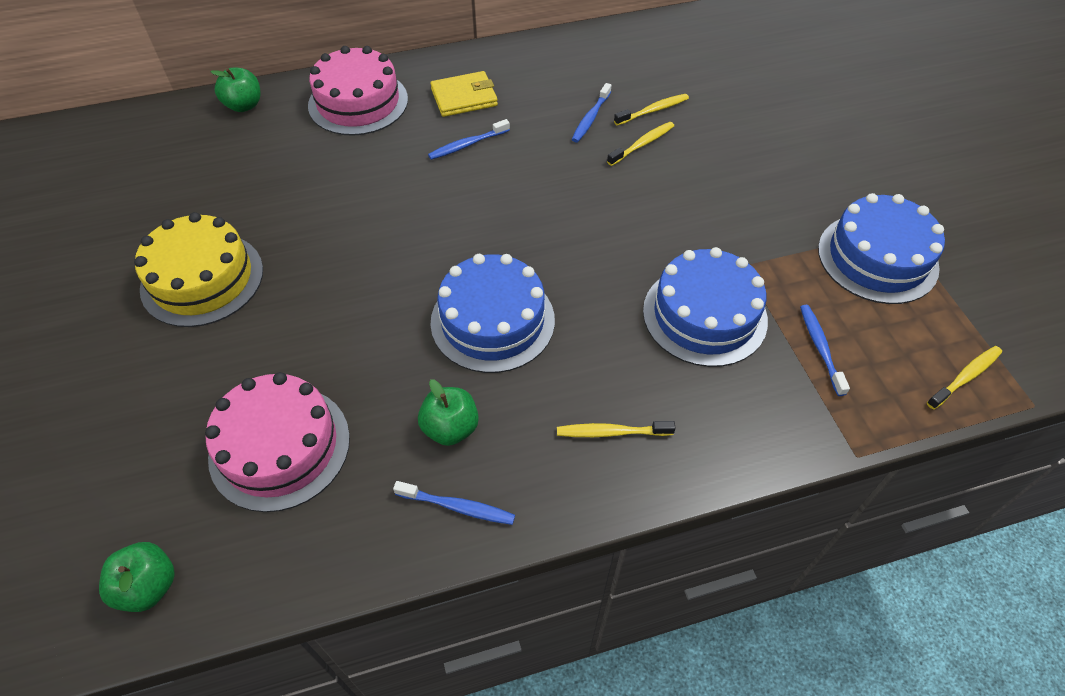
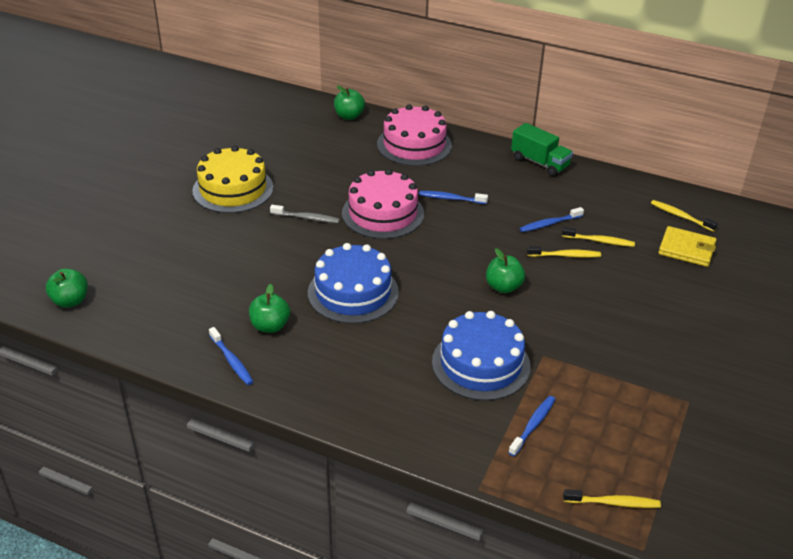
camera: 40 degrees right, 15 degrees down
pink cake [205,372,350,512] -> pink cake moved to [342,169,424,239]
yellow wallet [430,71,498,117] -> yellow wallet moved to [658,226,717,267]
yellow toothbrush [557,421,676,437] -> yellow toothbrush moved to [651,200,718,232]
blue cake [818,193,945,304] -> none
none -> grey toothbrush [270,205,340,223]
none -> green apple [486,248,525,293]
none -> green truck [511,123,573,176]

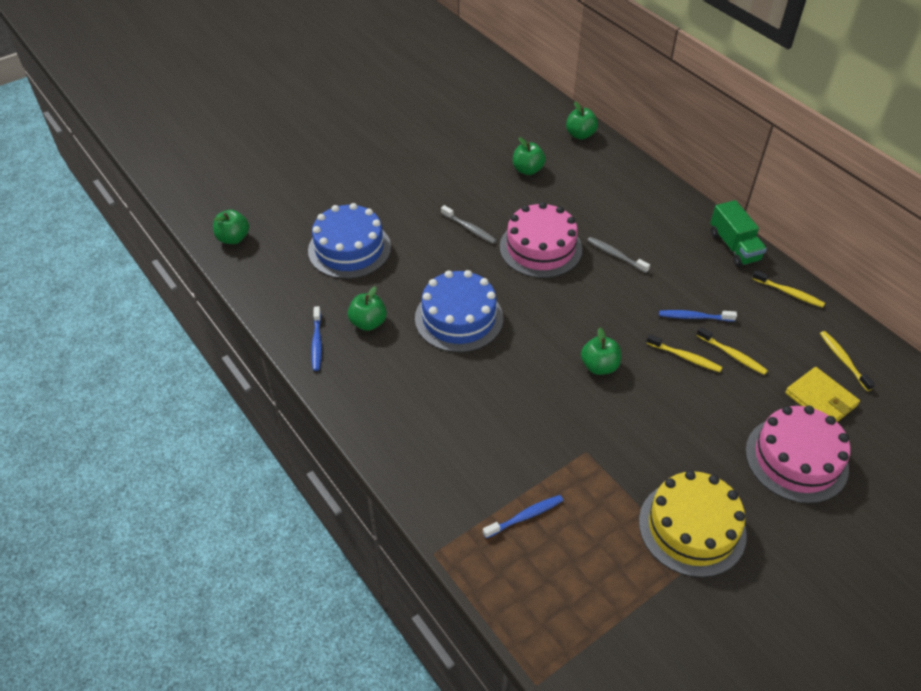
camera: 30 degrees right, 10 degrees up
yellow cake [192,146,273,213] -> yellow cake moved to [639,470,747,577]
pink cake [377,104,452,166] -> pink cake moved to [745,406,850,503]
blue toothbrush [419,191,488,204] -> grey toothbrush [587,237,650,273]
blue cake [432,311,530,401] -> blue cake moved to [308,203,391,279]
yellow toothbrush [563,489,661,508] -> yellow toothbrush moved to [752,270,825,308]
none -> green apple [513,137,546,175]

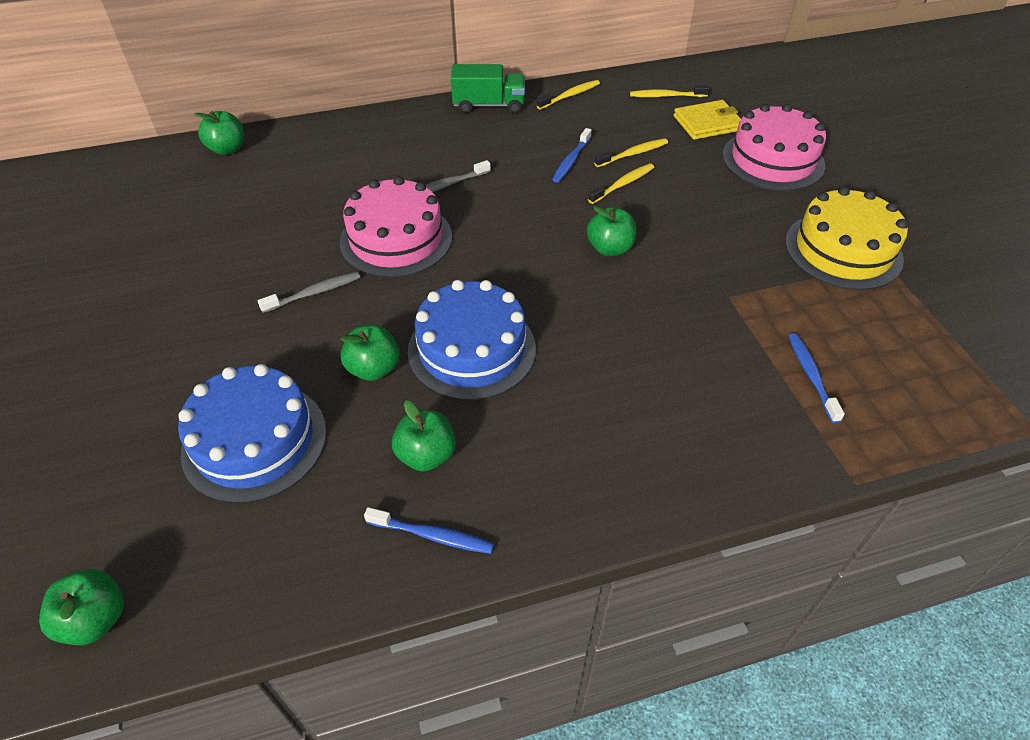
camera: 70 degrees left, 0 degrees up
green apple [513,137,546,175] -> green apple moved to [340,325,400,381]

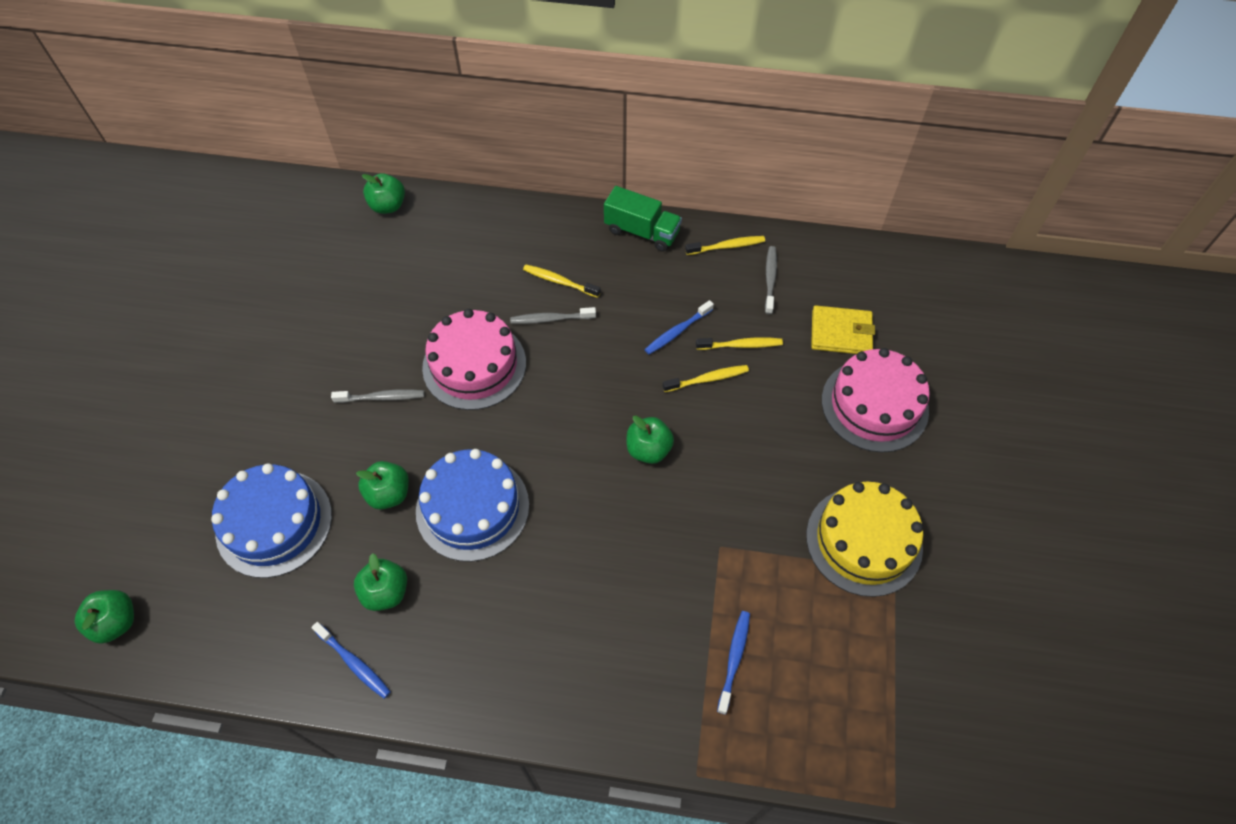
camera: 25 degrees right, 10 degrees up
yellow toothbrush [630,85,709,97] -> yellow toothbrush moved to [523,265,601,298]
none -> grey toothbrush [765,246,777,314]

